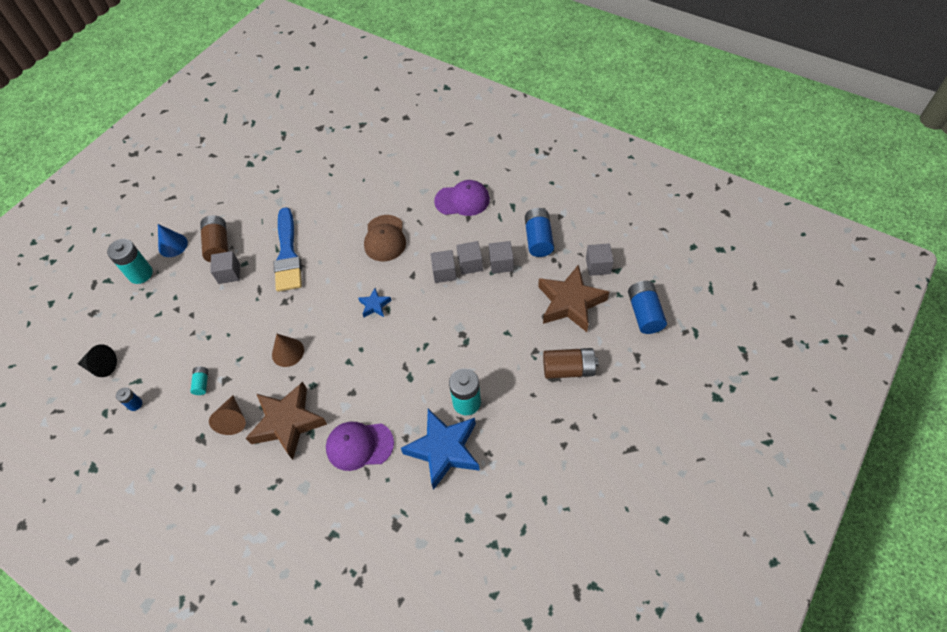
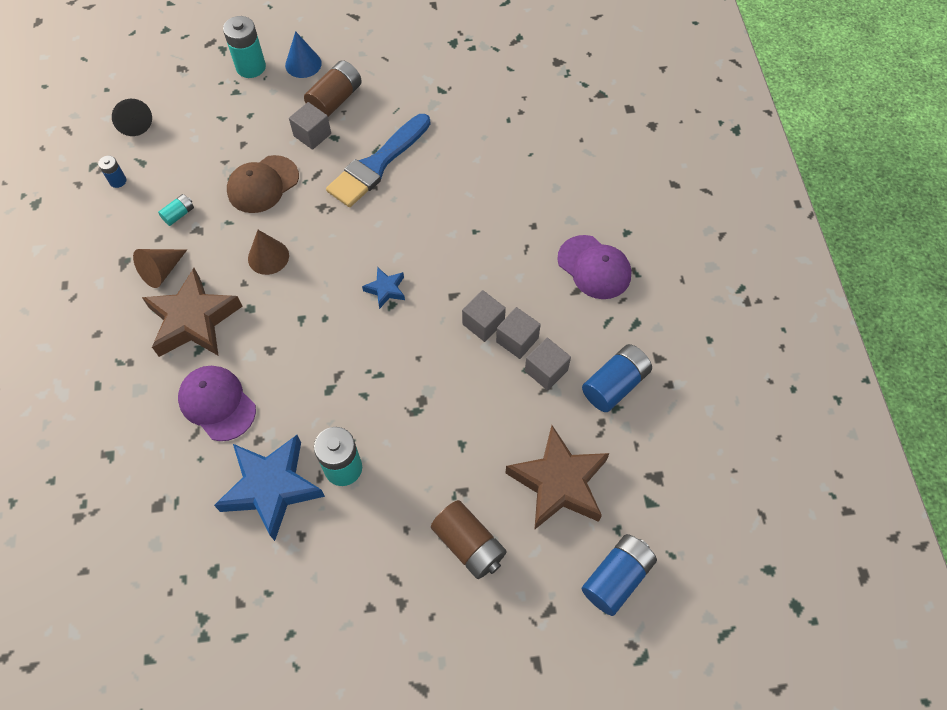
camera: 45 degrees right, 5 degrees up
brown cap [364,215,406,261] -> brown cap moved to [227,155,299,213]
grey cube [586,243,614,276] -> none

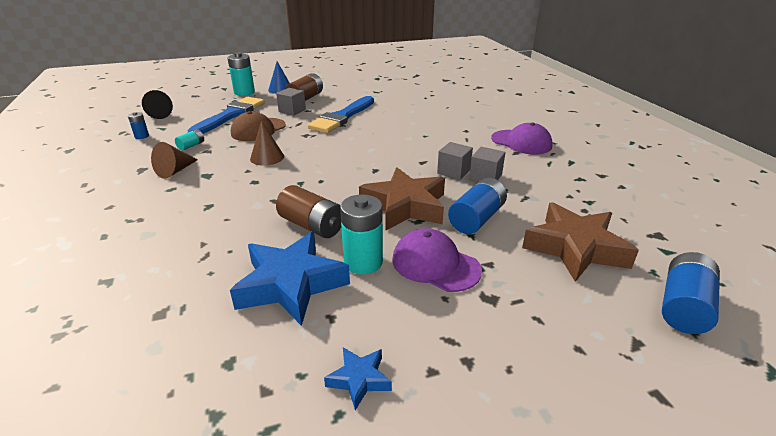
camera: 10 degrees left, 30 degrees down
brown star [142,268,243,357] -> brown star moved to [359,167,445,230]
purple cap [178,366,256,441] -> purple cap moved to [392,228,482,292]
blue star [362,267,405,309] -> blue star moved to [324,347,392,410]
brown battery [431,500,507,579] -> brown battery moved to [276,185,341,238]
grey cube [525,338,571,390] -> none
blue battery [582,344,652,412] -> blue battery moved to [448,178,507,234]
none -> blue brush [187,97,265,134]

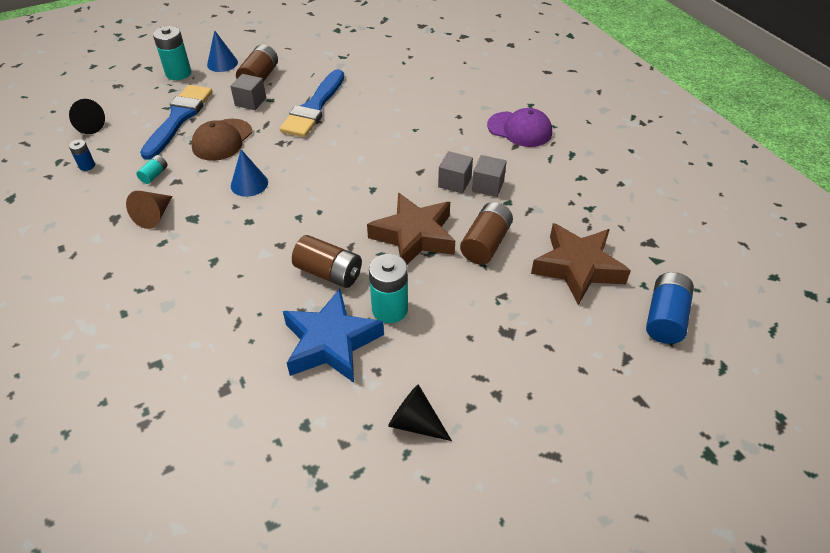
camera: 10 degrees left, 15 degrees up
brown cone [250,121,284,166] -> blue cone [231,150,268,197]
blue star [324,347,392,410] -> black cone [388,384,452,441]
purple cap [392,228,482,292] -> none
blue battery [448,178,507,234] -> brown battery [460,202,513,265]

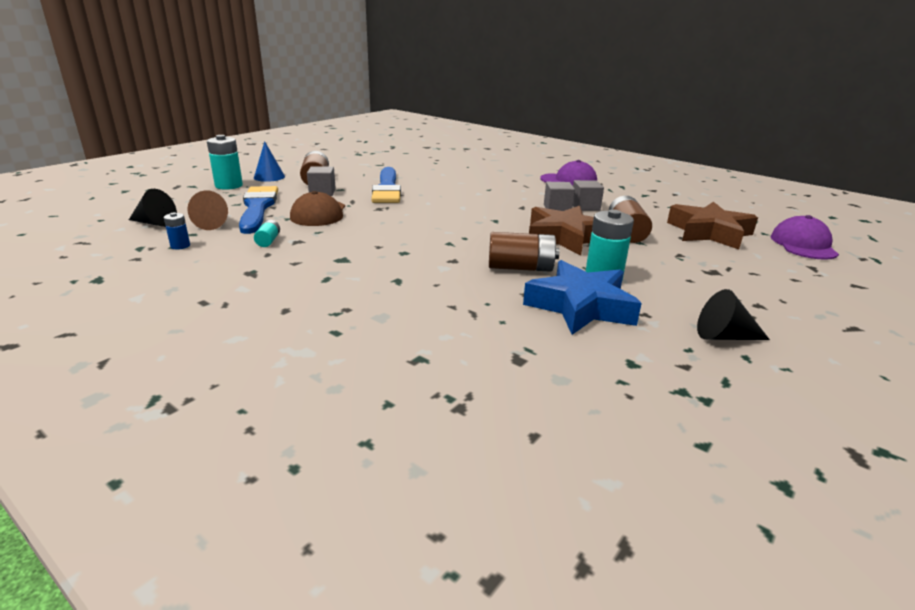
camera: 25 degrees left, 20 degrees down
brown cone [126,191,172,229] -> brown cone moved to [187,191,228,230]
blue cone [231,150,268,197] -> none
blue battery [646,272,694,344] -> purple cap [770,215,839,260]

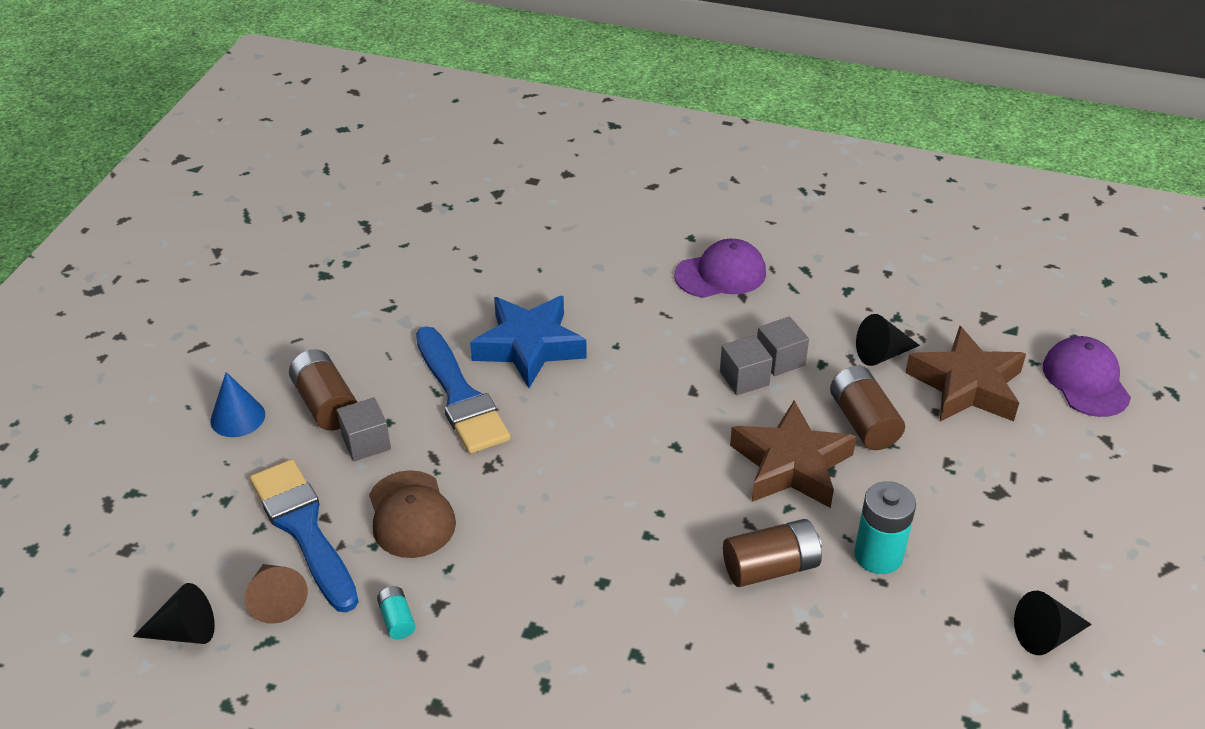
camera: 20 degrees left, 15 degrees up
blue battery [164,212,190,250] -> none
turquoise battery [207,135,243,190] -> none
blue star [523,260,642,335] -> blue star moved to [470,296,587,388]
none -> black cone [856,314,920,366]

